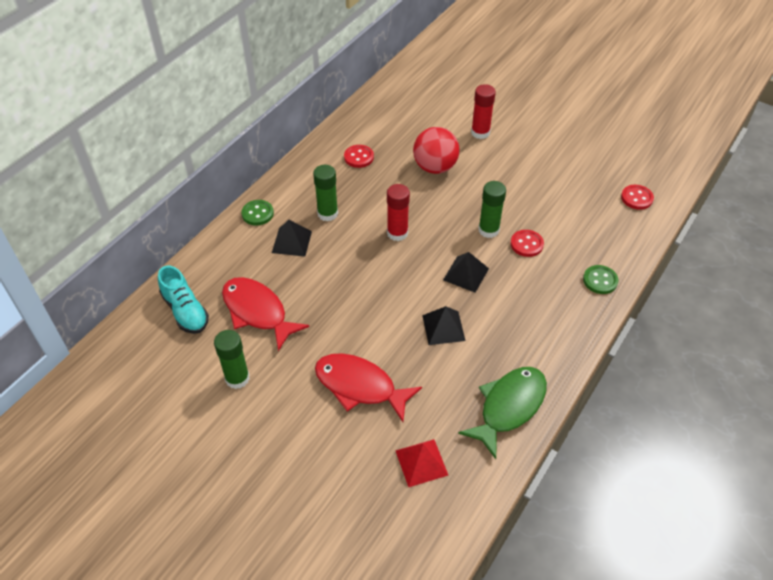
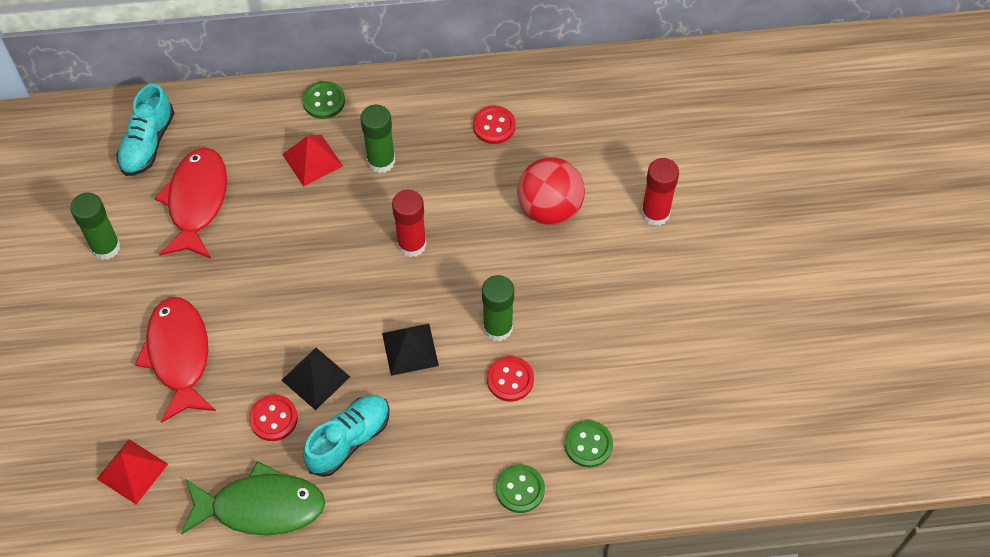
camera: 50 degrees right, 10 degrees up
black pyramid [272,220,312,257] -> red pyramid [282,135,343,186]
red button [621,185,654,210] -> red button moved to [249,395,298,441]
none -> turquoise shoe [303,395,390,477]
none -> green button [565,420,613,468]

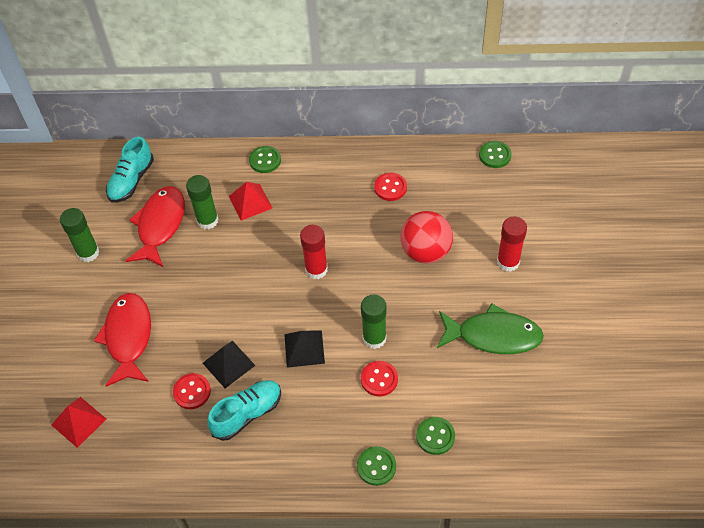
camera: 10 degrees right, 5 degrees down
green fish [181,461,325,535] -> green fish moved to [437,303,544,354]
green glue stick [361,105,395,173] -> green glue stick moved to [186,175,218,230]
none -> green button [479,141,512,168]

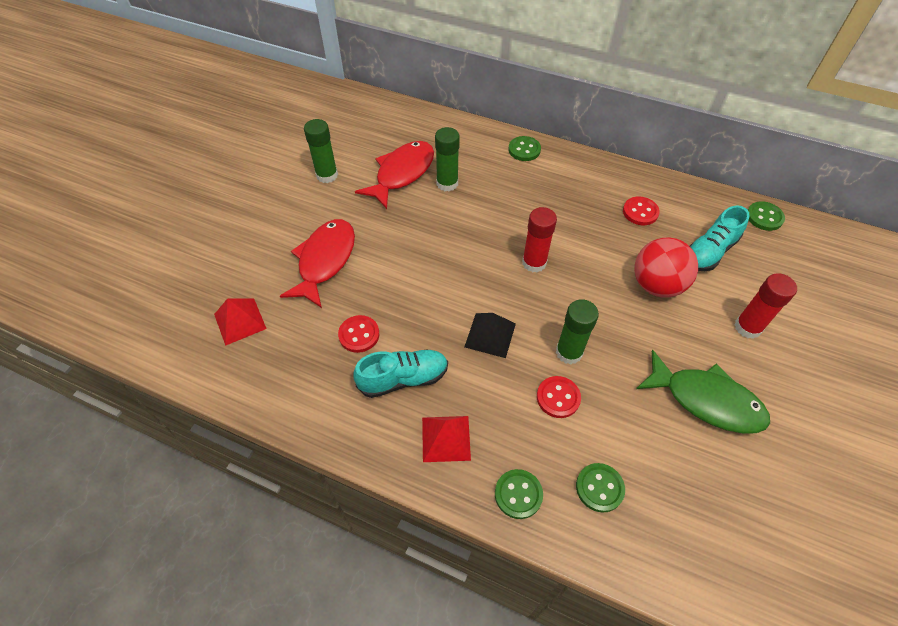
camera: 20 degrees right, 0 degrees up
turquoise shoe [106,137,154,203] -> turquoise shoe moved to [690,205,750,271]
black pyramid [203,341,256,388] -> none
red pyramid [229,182,272,221] -> red pyramid moved to [422,416,471,462]

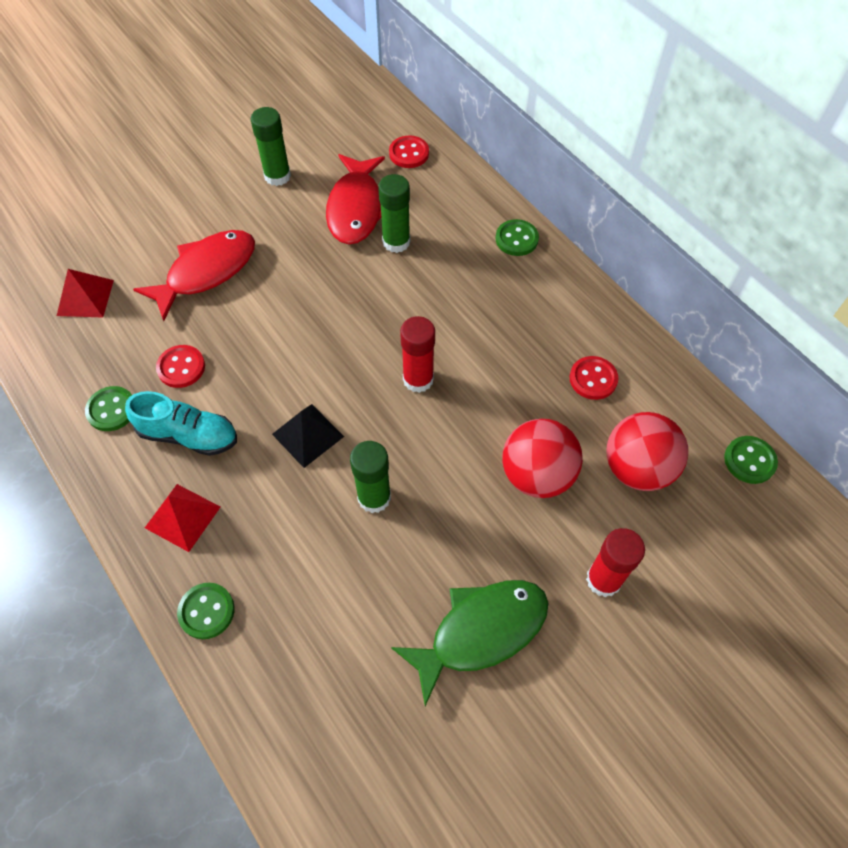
camera: 30 degrees right, 5 degrees up
red fish [355,141,434,209] -> red fish turned 120 degrees clockwise [326,154,385,244]
red button [537,376,581,418] -> red button moved to [389,135,429,168]
green button [576,463,625,513] -> green button moved to [85,386,132,431]
green fish [636,350,770,434] -> green fish turned 90 degrees counterclockwise [391,580,548,706]
turquoise shoe [690,205,750,271] -> red ball [606,412,688,491]

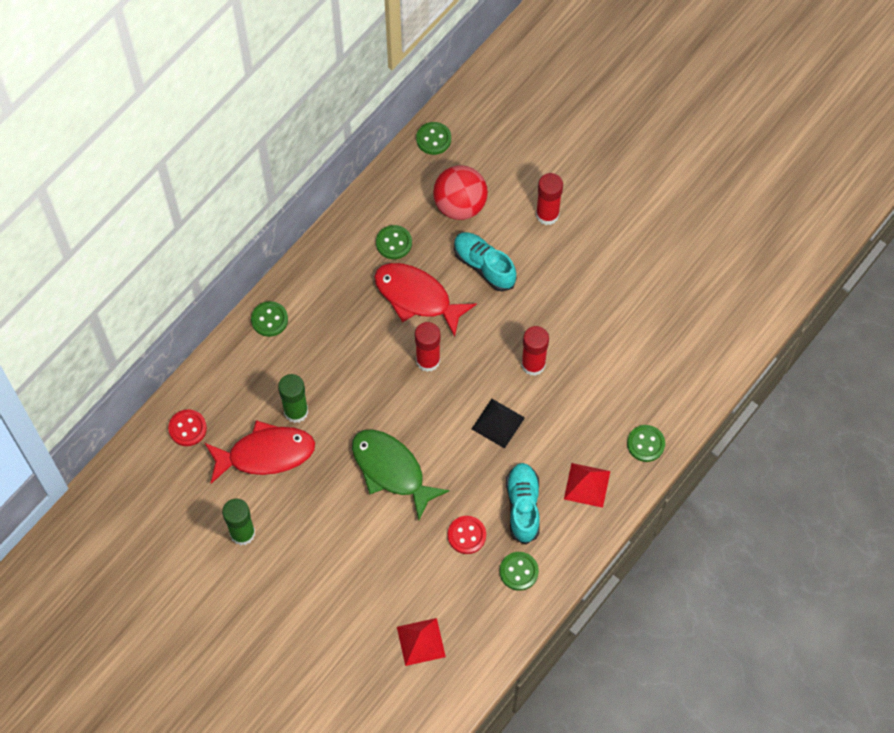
camera: 105 degrees left, 5 degrees up
red fish [133,230,255,321] -> red fish moved to [374,263,477,337]
green glue stick [350,441,391,513] -> red glue stick [521,326,549,376]
green fish [391,580,548,706] -> green fish moved to [352,429,450,520]
red ball [502,419,583,498] -> turquoise shoe [454,232,517,292]
red button [570,356,618,400] -> green button [376,225,412,259]

